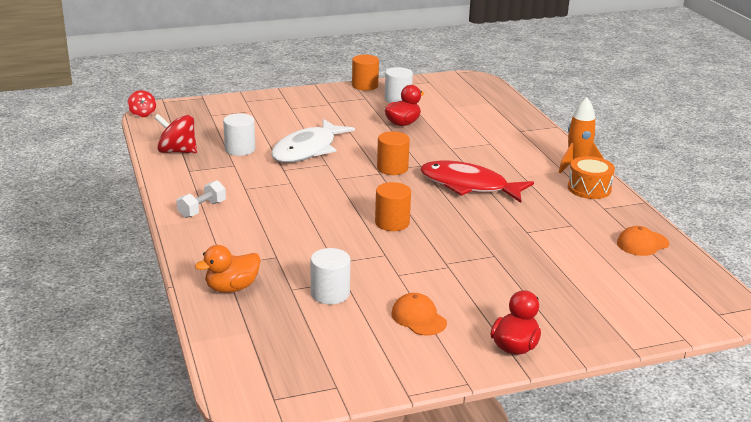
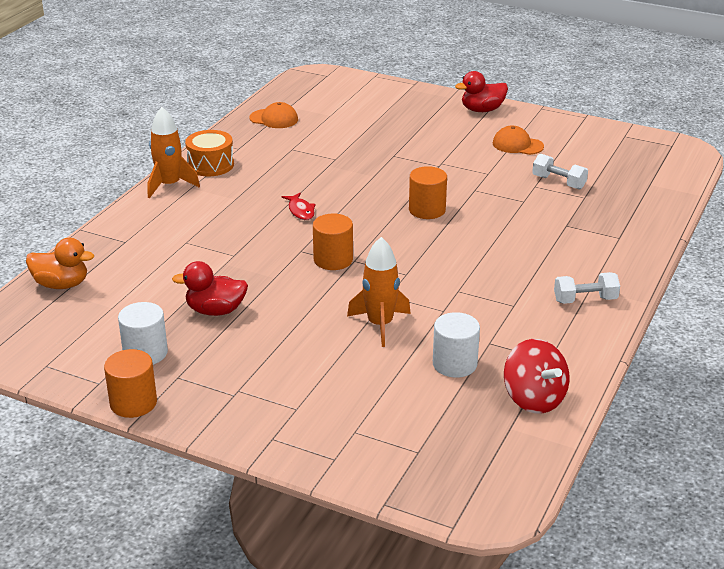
camera: 135 degrees left, 5 degrees up
red spinning top [128,90,156,117] -> none
orange duck [195,245,261,293] -> orange duck moved to [26,238,94,289]
white fish [271,119,355,163] -> orange rocket [347,237,411,347]
white cylinder [311,248,350,304] -> white dumbbell [532,154,588,189]
orange cap [392,293,447,336] -> orange cap turned 105 degrees clockwise [493,126,544,155]
red fish [421,161,534,203] -> red fish [282,193,315,220], size x0.41

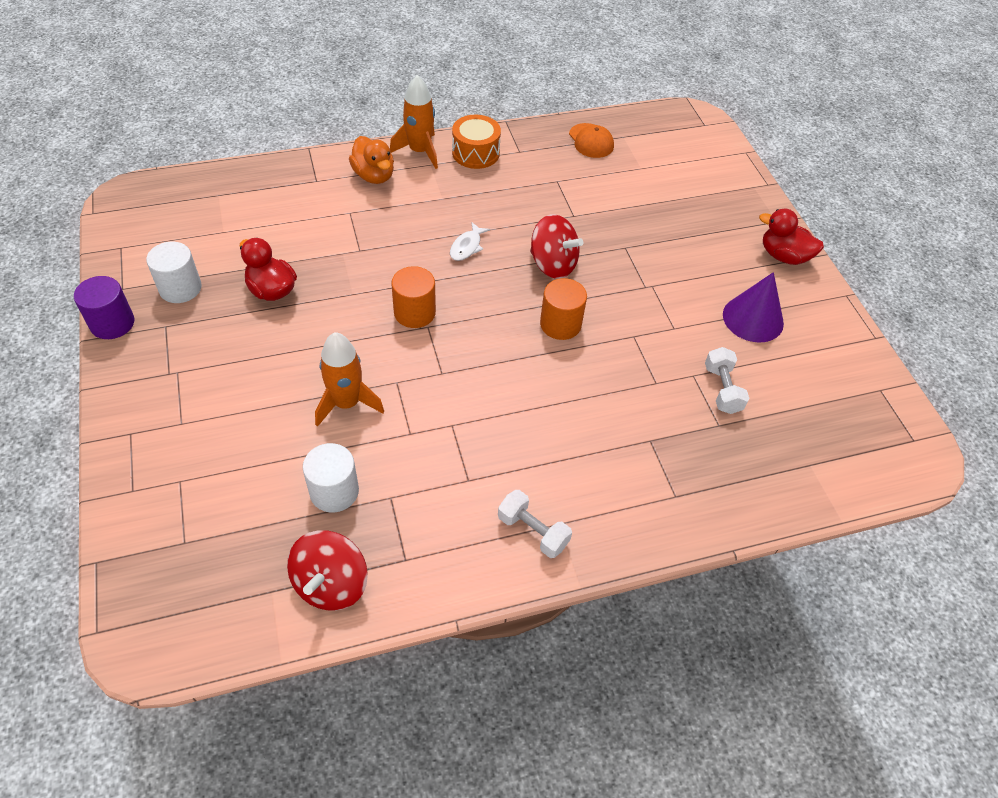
camera: 45 degrees right, 20 degrees up
orange duck [26,238,94,289] -> orange duck moved to [349,136,394,184]
orange cylinder [104,349,157,418] -> purple cylinder [74,276,134,339]
red fish [282,193,315,220] -> white fish [450,222,490,261]
orange cap [493,126,544,155] -> purple cone [723,272,784,343]
none -> red spinning top [530,214,583,279]

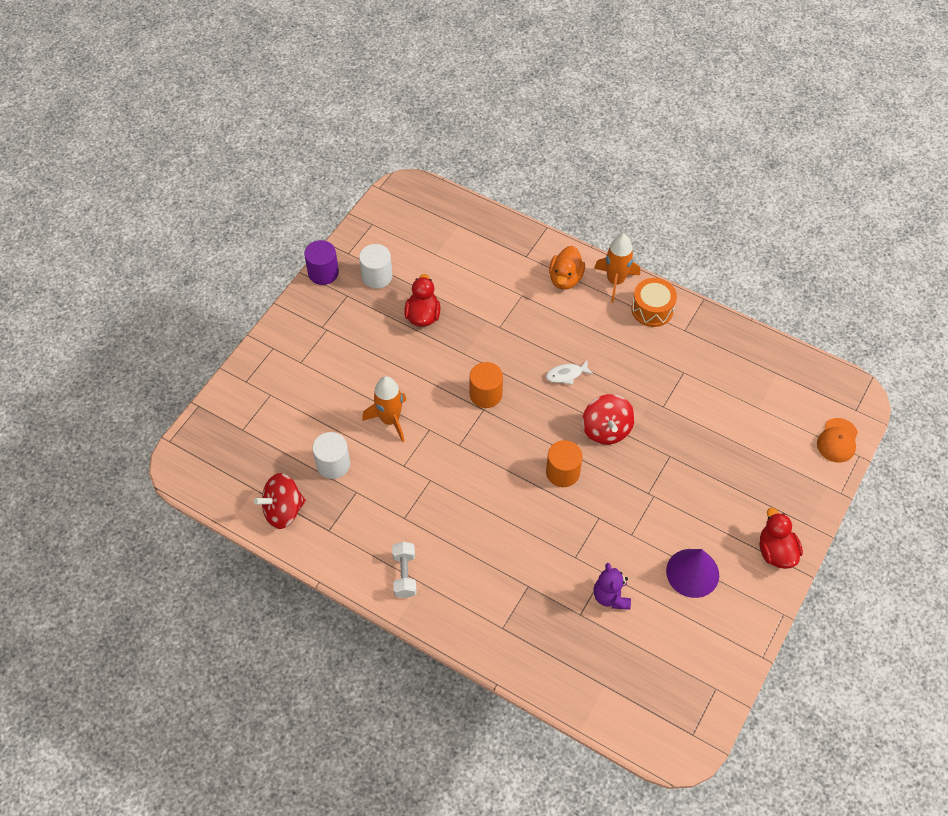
camera: 50 degrees right, 5 degrees up
orange cap [569,123,614,158] -> orange cap moved to [817,418,858,463]
white dumbbell [705,347,749,414] -> purple teddy bear [594,563,631,610]

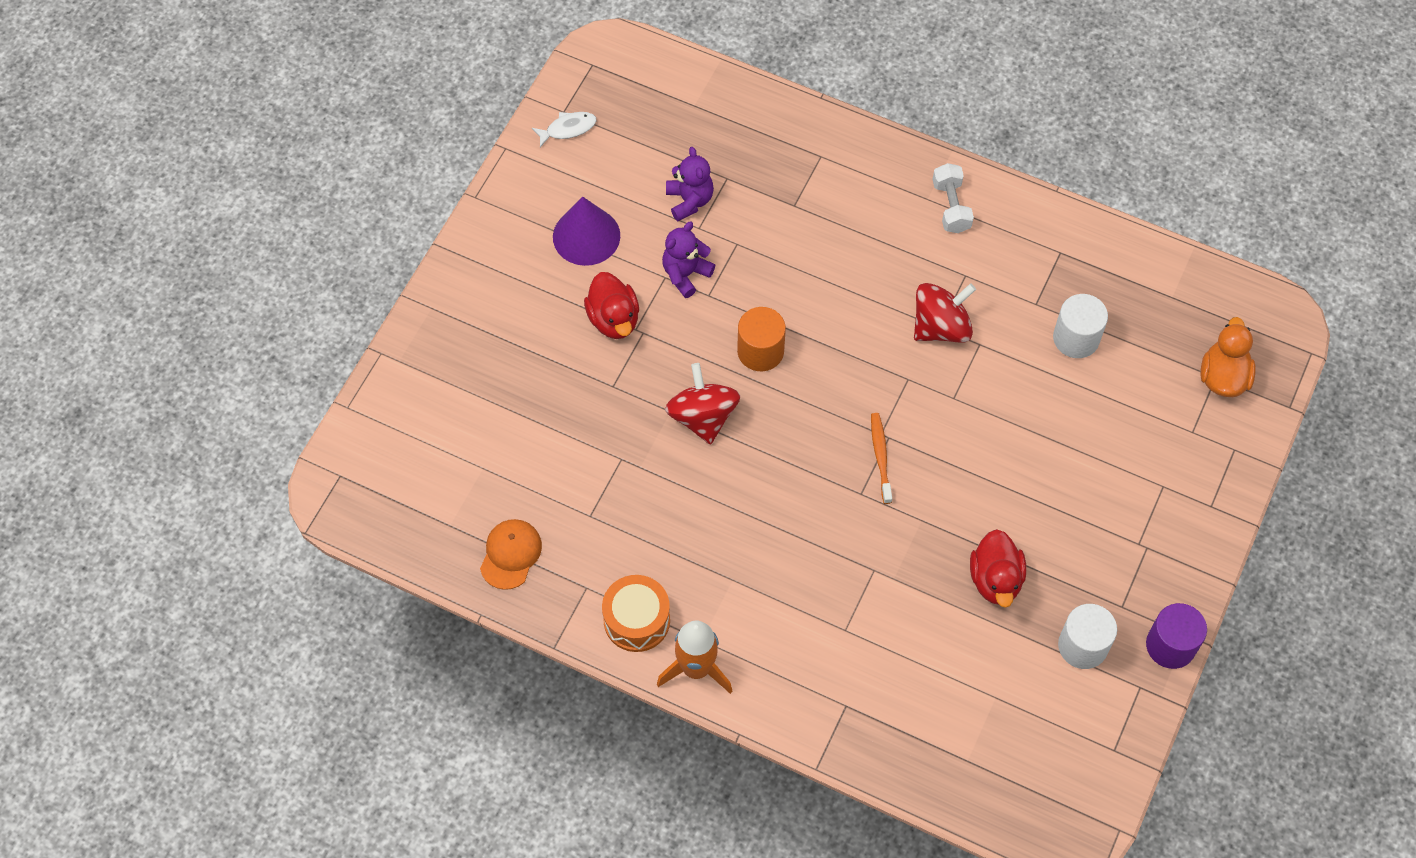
camera: 175 degrees right, 5 degrees up
red spinning top [254,473,306,529] -> red spinning top moved to [914,283,976,343]
orange rocket [362,376,406,442] -> none
orange cylinder [469,362,503,408] -> orange toothbrush [871,413,892,504]
white fish [546,361,593,385] -> white fish moved to [532,112,596,147]
orange duck [549,246,585,290] -> orange duck moved to [1200,317,1256,397]
red duck [760,508,803,569] -> red duck moved to [584,272,639,339]
orange cap [817,418,858,463] -> orange cap moved to [480,519,542,590]
none -> purple teddy bear [662,222,715,298]

